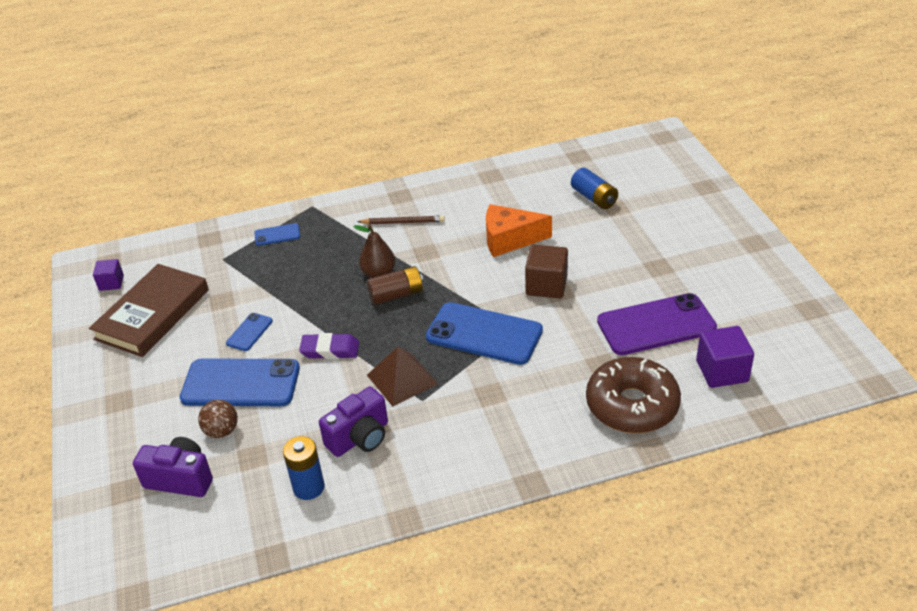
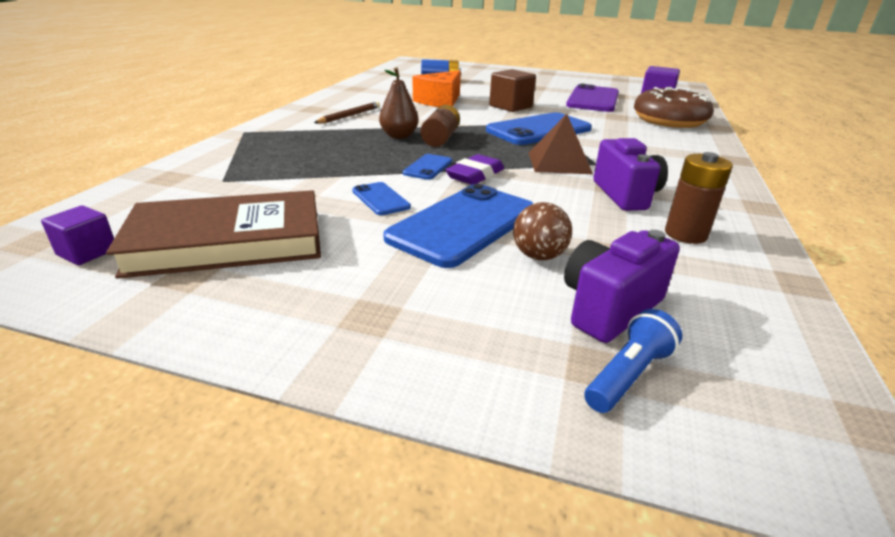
camera: 60 degrees left, 10 degrees down
brown book [89,264,209,357] -> brown book turned 75 degrees counterclockwise [106,190,321,279]
blue phone [254,223,300,246] -> blue phone moved to [403,154,452,180]
blue battery [283,436,325,500] -> brown battery [665,152,733,244]
none -> blue flashlight [584,309,682,413]

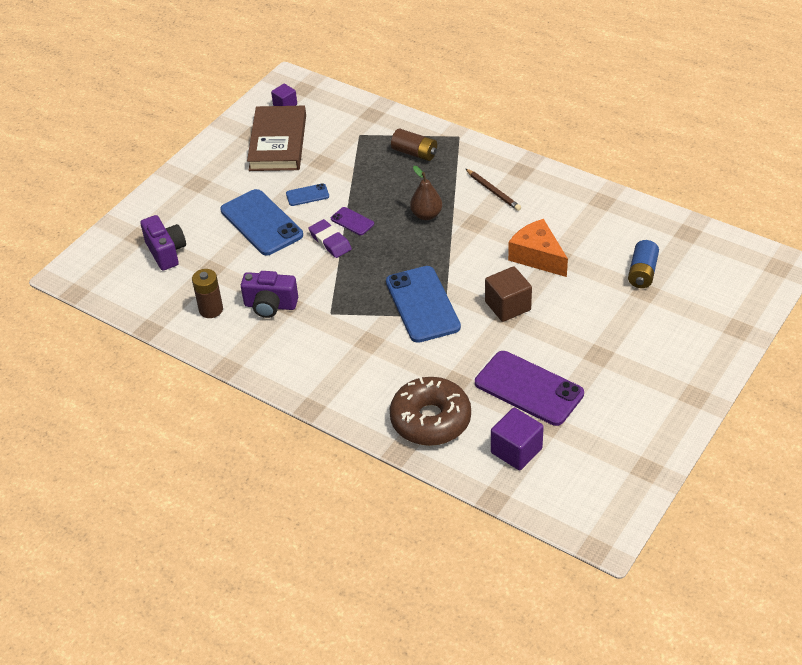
camera: 110 degrees right, 15 degrees up
blue phone [403,154,452,180] -> purple phone [331,207,374,235]
brown battery [421,105,460,147] -> brown battery moved to [391,128,437,161]
brown ball [513,202,572,260] -> none
brown pyramid [528,114,593,174] -> none
blue flashlight [584,309,682,413] -> none

